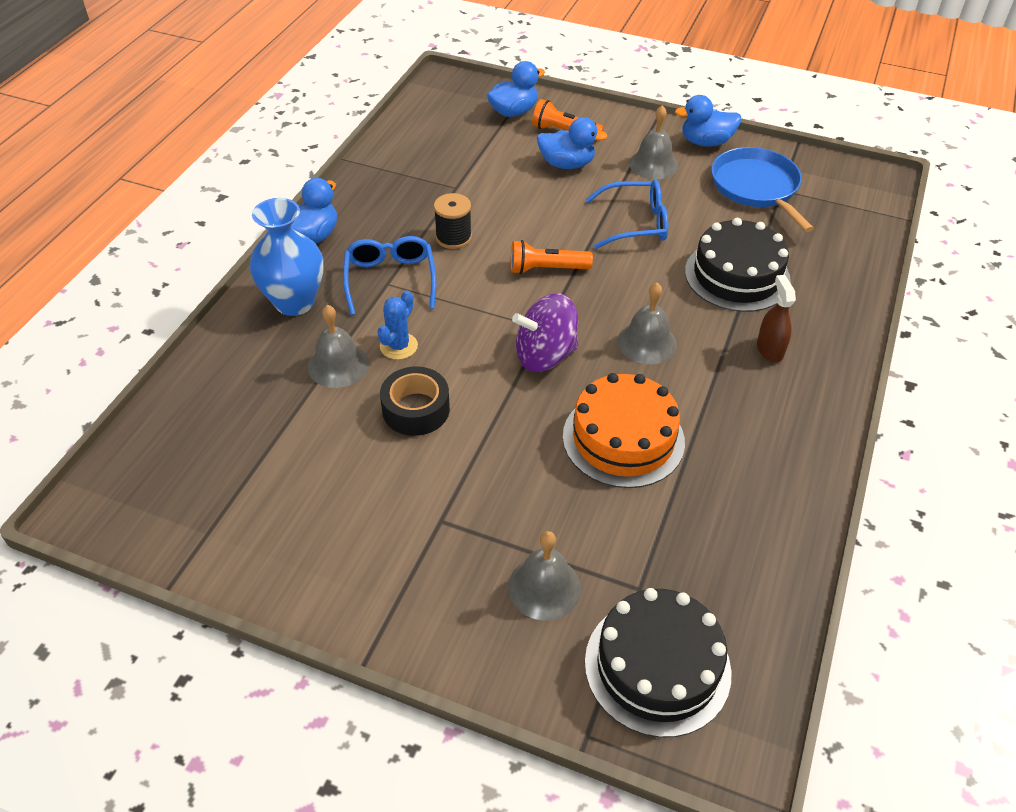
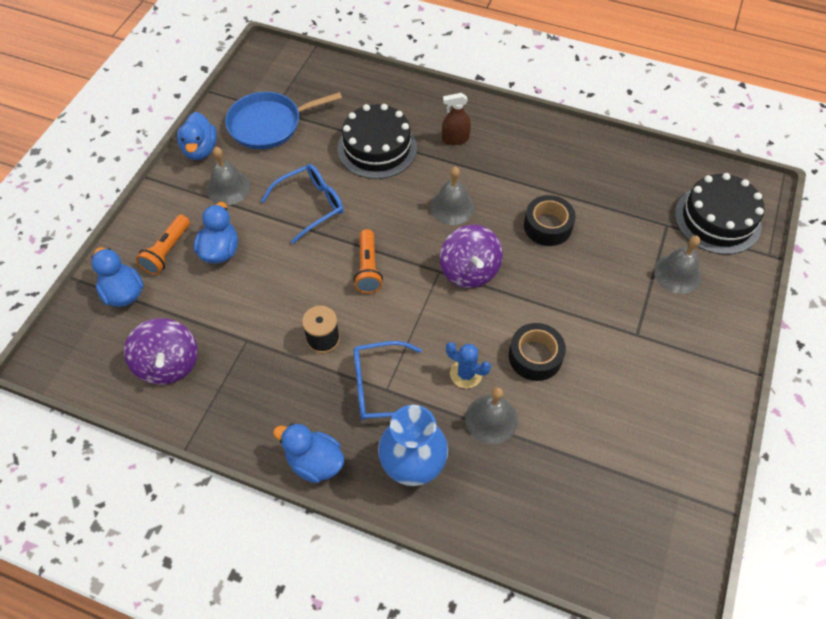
camera: 90 degrees left, 10 degrees up
orange cake [563,373,685,488] -> black tape [524,195,576,246]
blue glasses [585,180,668,249] -> blue glasses turned 60 degrees clockwise [261,164,344,244]
none -> purple spinning top [124,318,198,385]

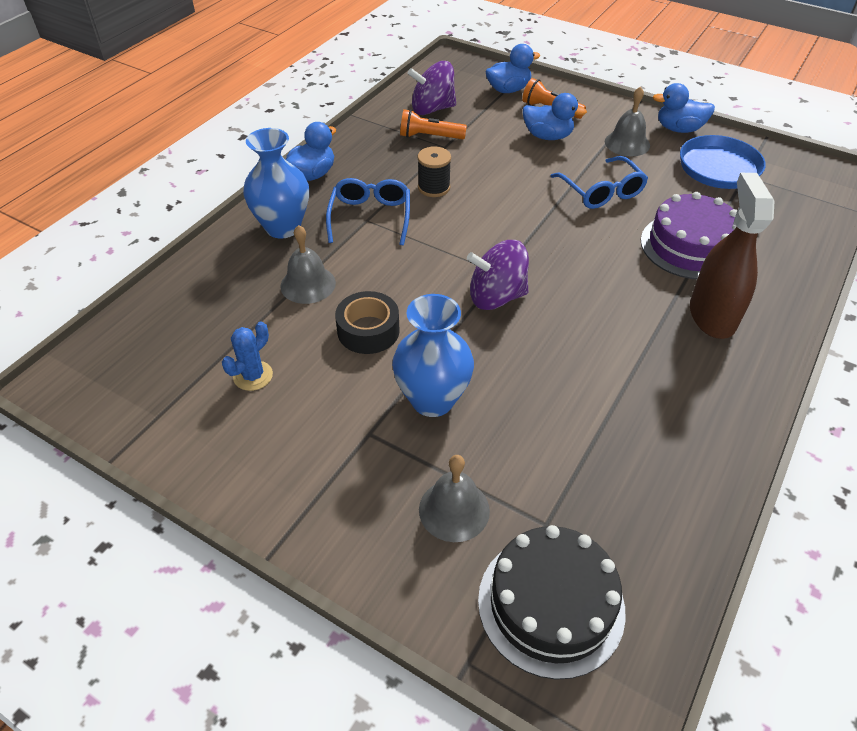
camera: 100 degrees right, 10 degrees down
black cake [337,104,417,179] -> purple cake [641,192,737,279]
orange flashlight [354,229,383,293] -> orange flashlight moved to [400,109,467,139]
grey bell [430,167,475,225] -> none
brown spray bottle [442,93,471,145] -> brown spray bottle [690,173,775,339], size x1.85
blue cactus [446,342,491,389] -> blue cactus moved to [222,322,273,391]
black tape [524,195,576,246] -> none
none -> blue vase [392,294,474,417]

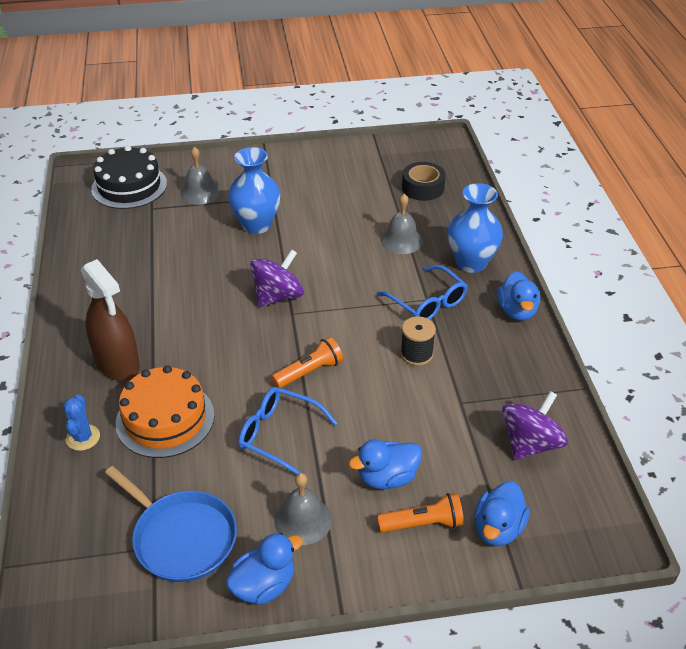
camera: 140 degrees right, 5 degrees down
blue cactus [222,322,273,391] -> blue cactus moved to [63,394,100,451]
black tape [335,291,400,354] -> black tape moved to [402,162,446,201]
orange flashlight [400,109,467,139] -> orange flashlight moved to [272,337,343,388]
purple cake [641,192,737,279] -> orange cake [116,365,214,458]

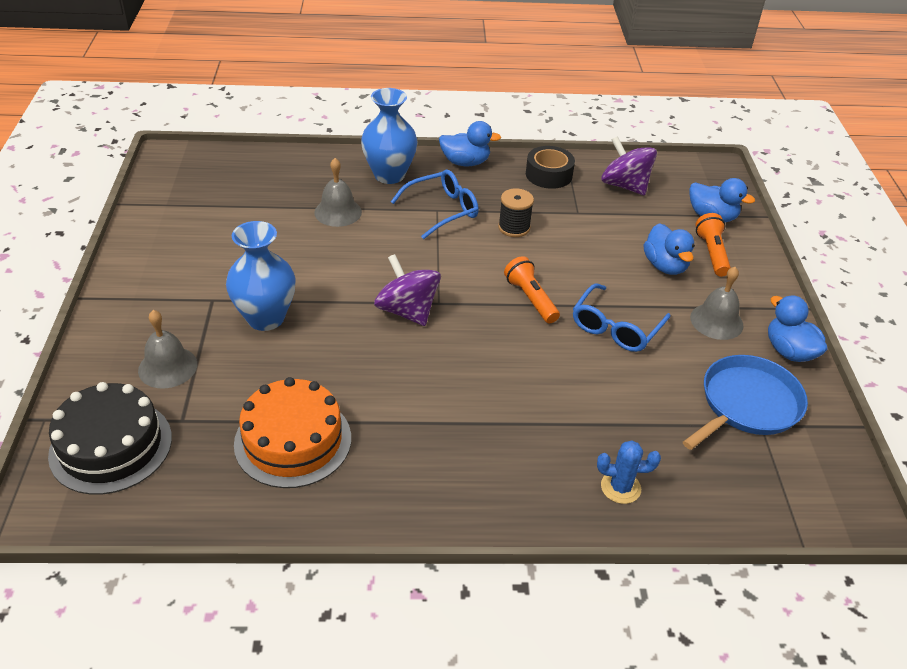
camera: 85 degrees left, 0 degrees up
brown spray bottle [81,259,140,381] -> none
orange cake [116,365,214,458] -> orange cake moved to [234,377,351,488]
black tape [402,162,446,201] -> black tape moved to [526,146,575,189]

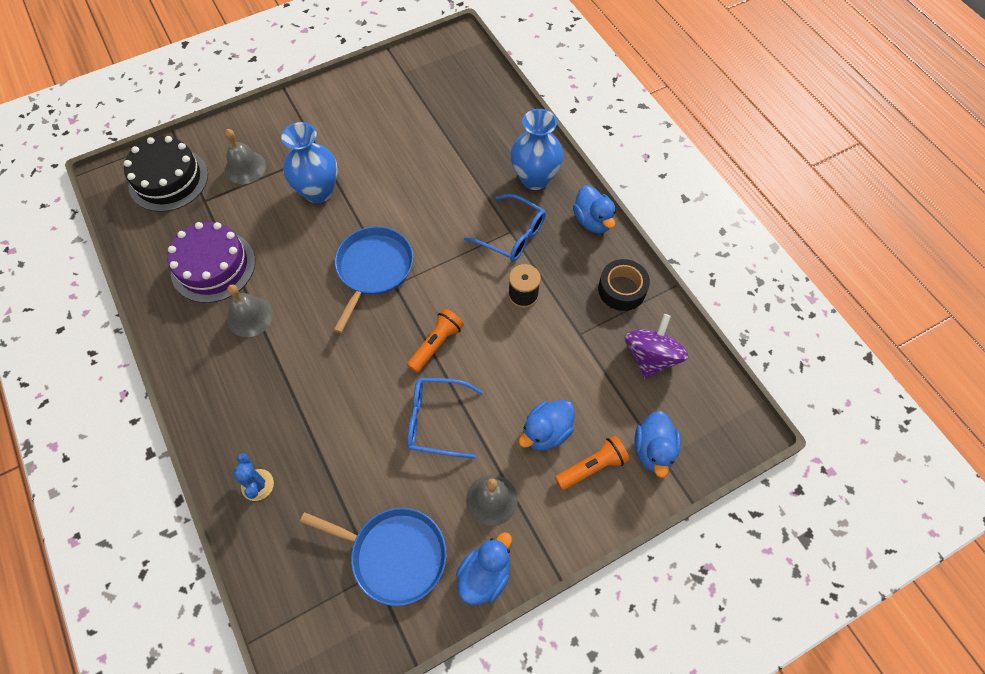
camera: 65 degrees right, 20 degrees up
orange cake [234,377,351,488] -> purple cake [167,222,255,303]
grey bell [314,158,362,227] -> grey bell moved to [227,285,273,337]
purple spinning top [374,254,441,326] -> blue pan [334,226,413,333]

